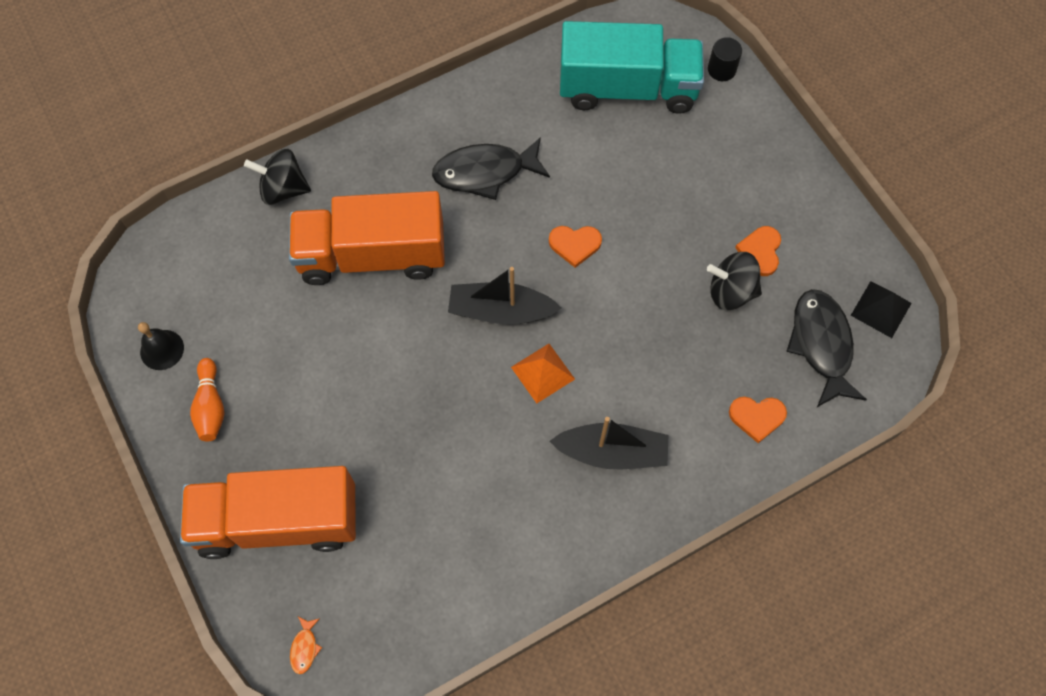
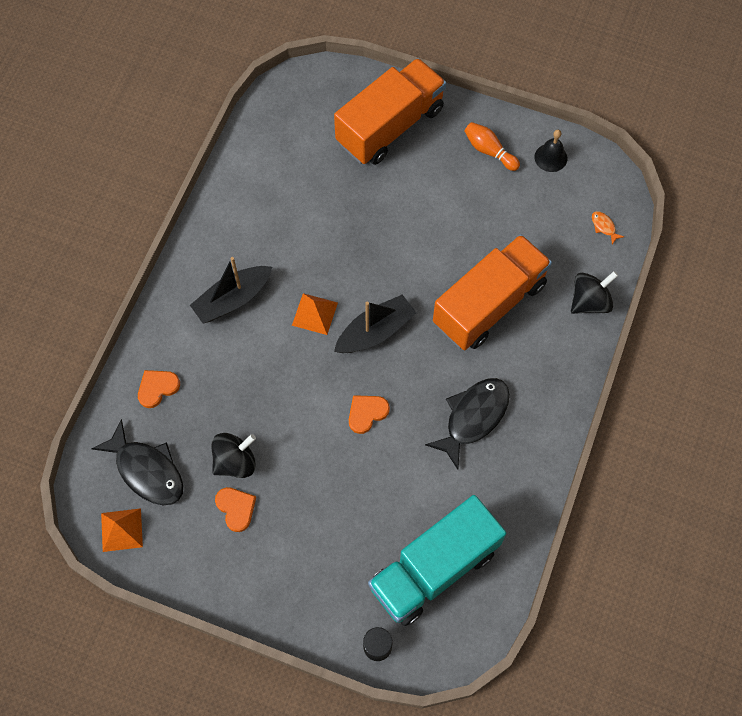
camera: 140 degrees right, 0 degrees up
orange fish [290,617,322,674] -> orange fish moved to [592,211,624,244]
black pyramid [851,281,912,338] -> orange pyramid [101,508,143,552]

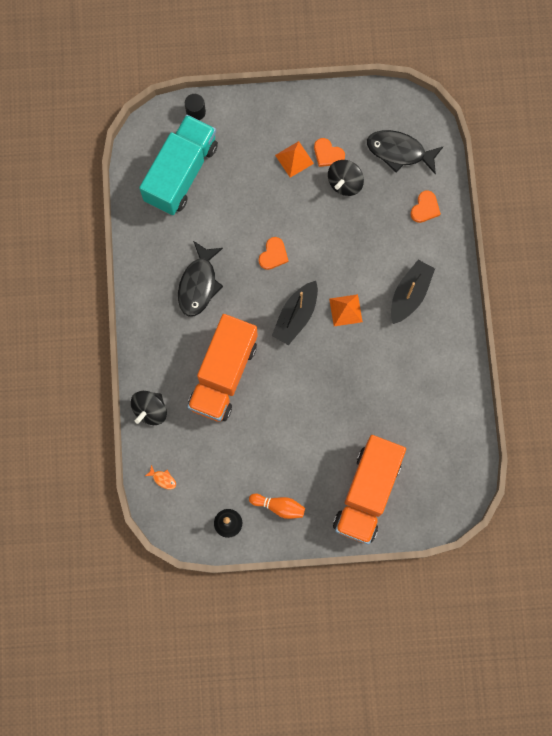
camera: 155 degrees right, 10 degrees up
orange pyramid [101,508,143,552] -> orange pyramid moved to [275,141,314,178]

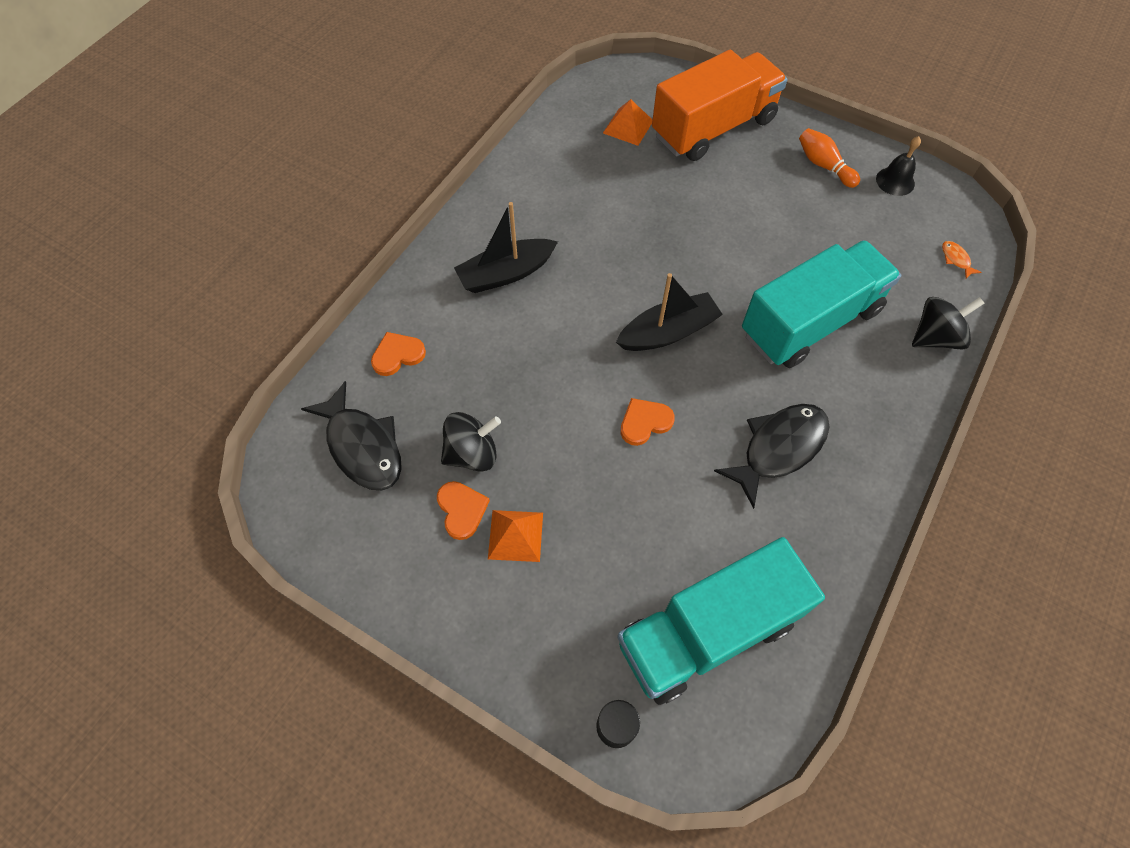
camera: 145 degrees left, 15 degrees down
orange truck [187,314,258,422] -> turquoise truck [742,240,901,368]
orange pyramid [329,294,363,326] -> orange pyramid moved to [603,99,652,146]

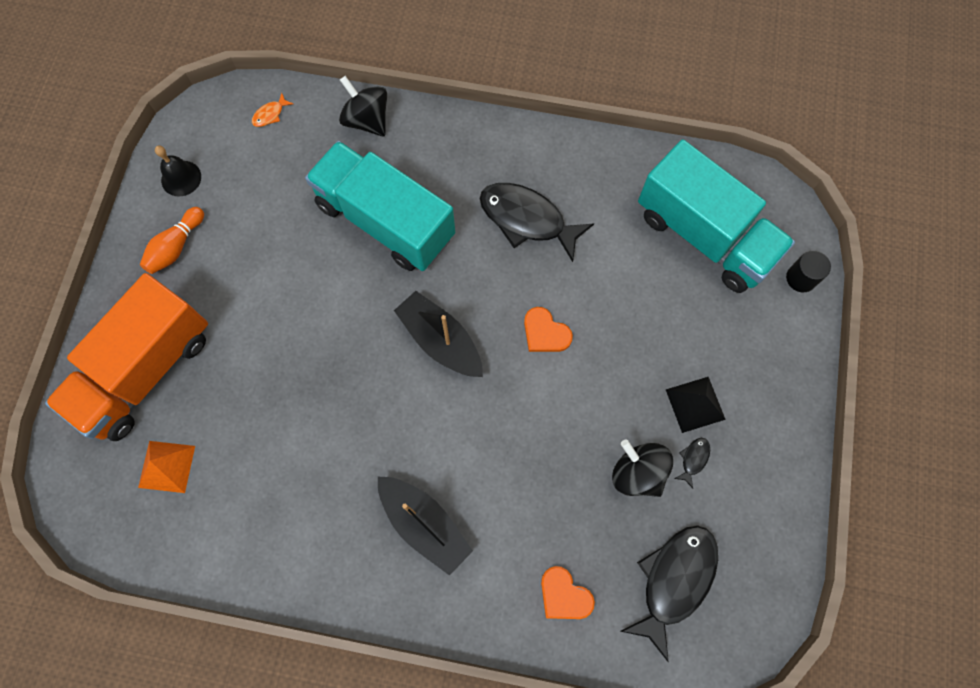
camera: 110 degrees left, 10 degrees up
orange heart [437,481,490,540] -> black fish [674,438,710,488]
orange pyramid [488,510,543,562] -> black pyramid [666,377,726,433]
orange truck [652,50,787,161] -> orange truck turned 90 degrees counterclockwise [45,273,208,441]

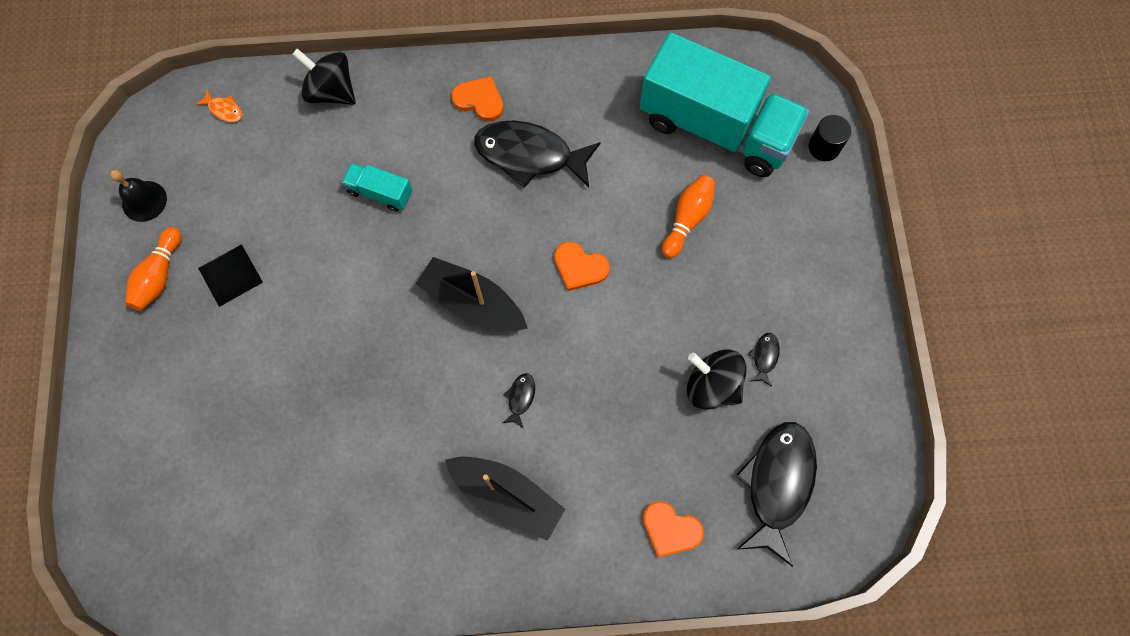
camera: 15 degrees left, 0 degrees up
orange truck [45,273,208,441] -> none
orange pyramid [138,441,195,493] -> none
orange fish [252,93,293,127] -> orange fish turned 90 degrees counterclockwise [196,89,243,122]
turquoise truck [305,141,455,271] -> turquoise truck [342,163,412,212], size x0.42
black pyramid [666,377,726,433] -> black pyramid moved to [198,244,263,307]
none -> orange heart [451,76,504,122]
none -> black fish [503,373,535,429]
none -> orange bowling pin [662,175,715,258]

